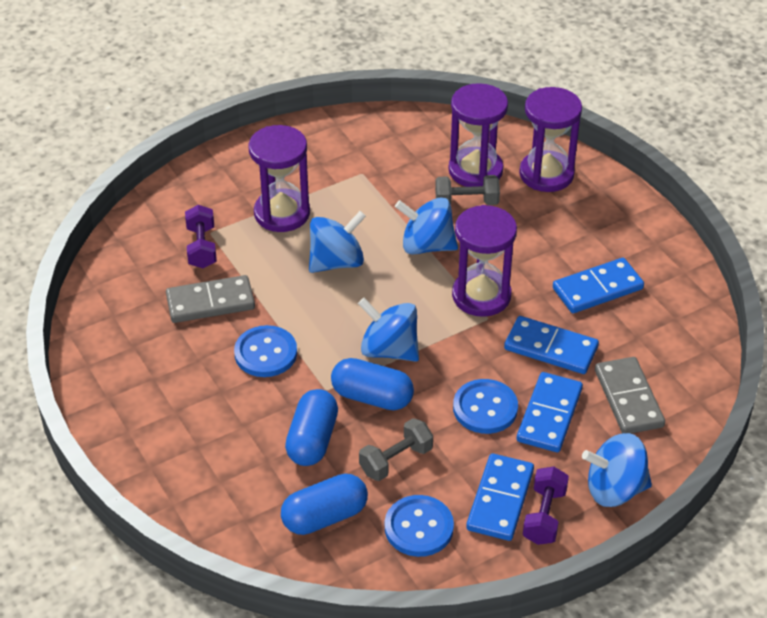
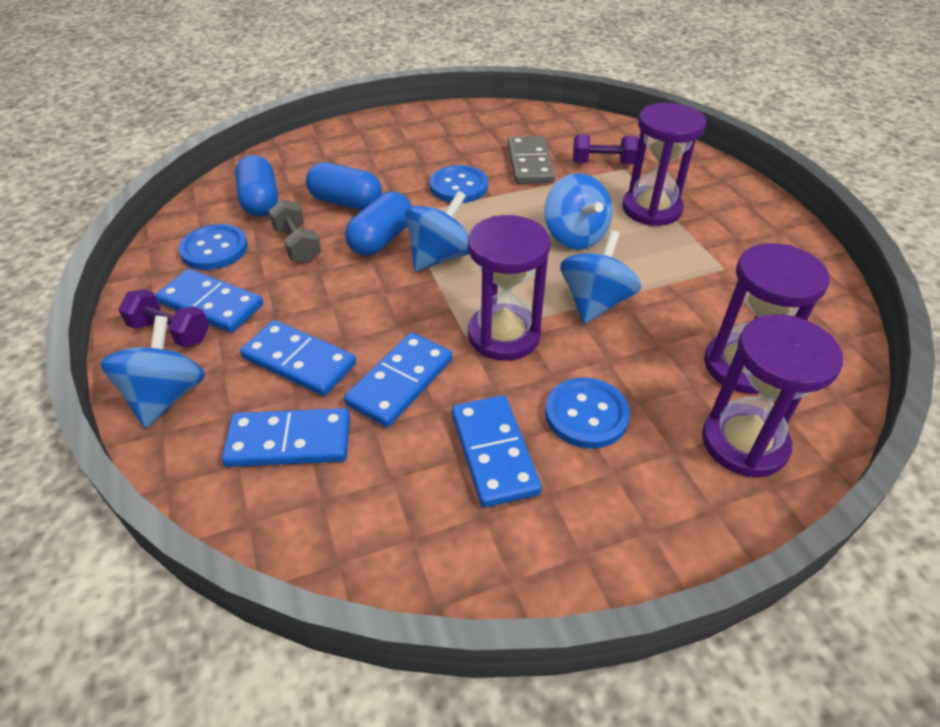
camera: 100 degrees right, 0 degrees up
grey dumbbell [435,175,500,205] -> none
blue button [453,379,518,434] -> blue button moved to [545,378,630,449]
grey domino [595,357,665,434] -> blue domino [222,408,350,467]

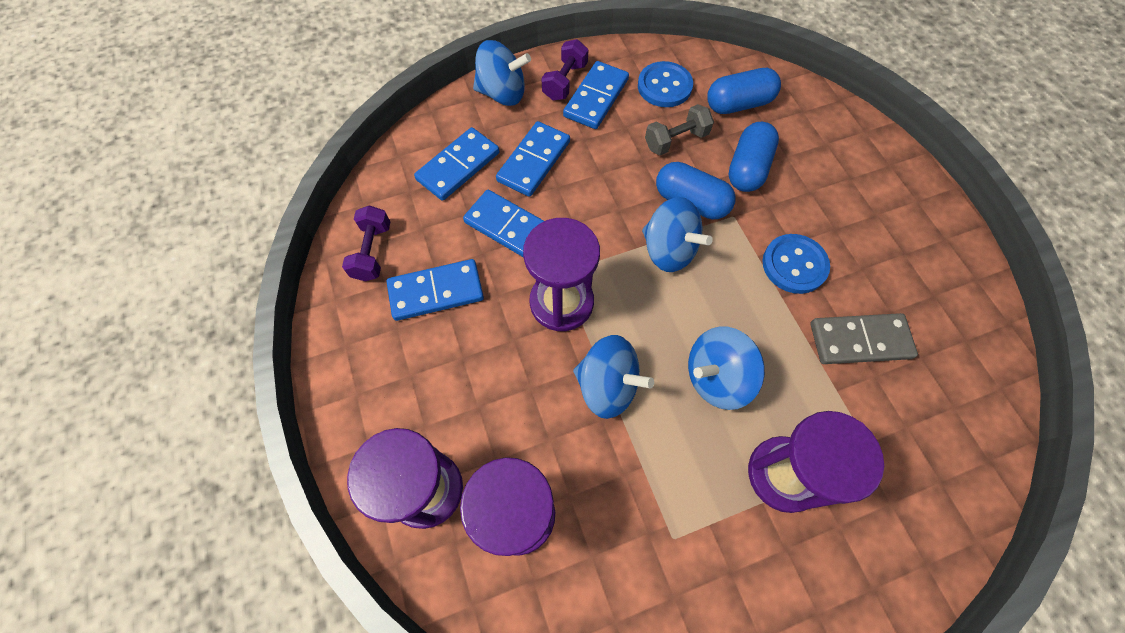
camera: 90 degrees right, 20 degrees up
blue domino [222,408,350,467] -> blue domino turned 45 degrees clockwise [414,127,500,201]
blue button [545,378,630,449] -> none
purple dumbbell [573,134,638,164] -> purple dumbbell moved to [342,205,390,281]

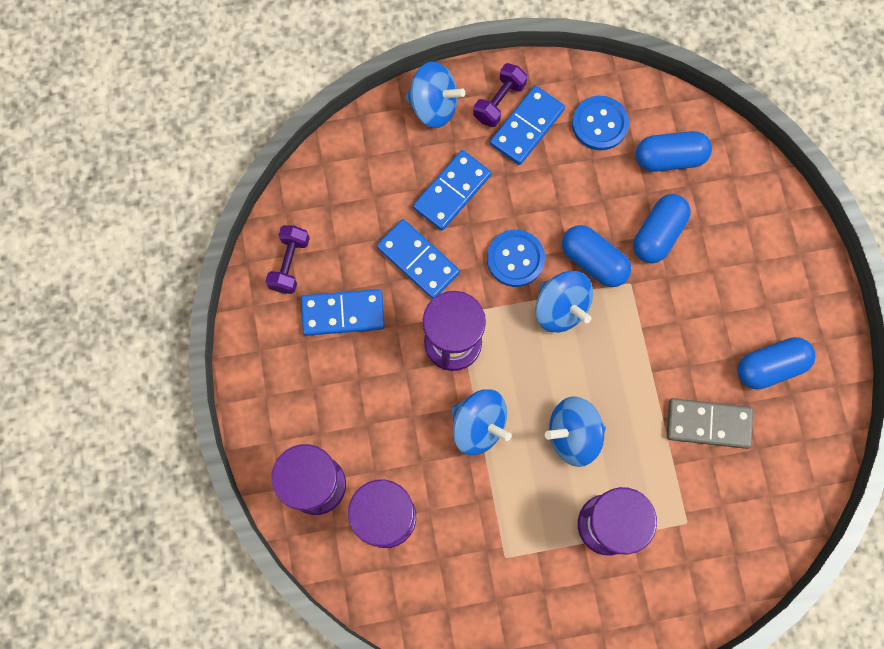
camera: 10 degrees right, 10 degrees up
blue domino [414,127,500,201] -> none
grey dumbbell [645,104,714,155] -> none
blue button [762,234,830,294] -> blue button moved to [487,230,545,287]
none -> blue capsule [738,337,816,389]

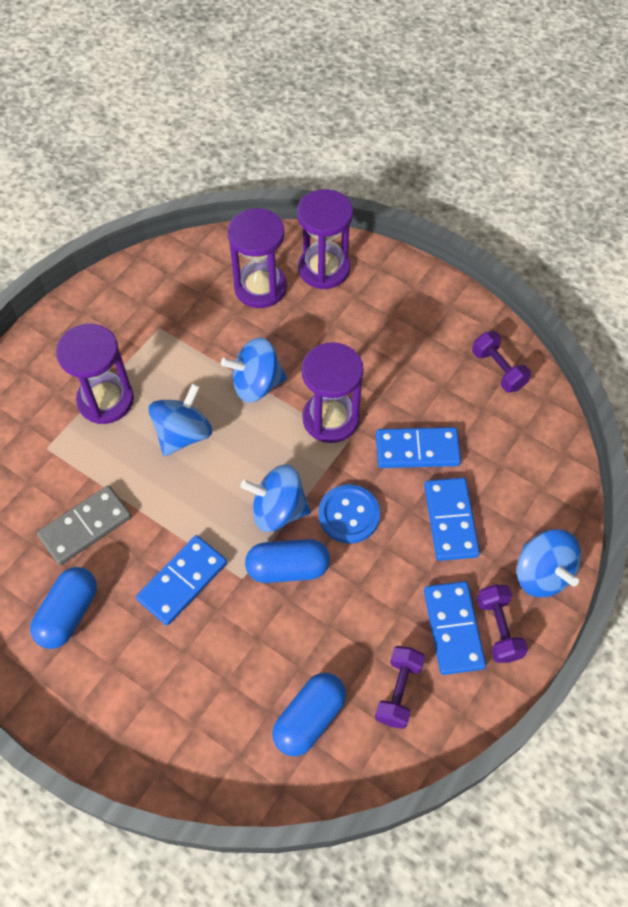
camera: 135 degrees right, 15 degrees down
blue domino [301,289,385,336] -> blue domino moved to [136,535,227,626]
blue spinning top [405,62,465,128] -> blue spinning top turned 90 degrees counterclockwise [517,529,581,597]
blue button [572,96,629,151] -> purple dumbbell [375,646,425,729]
blue capsule [633,194,691,263] -> none

